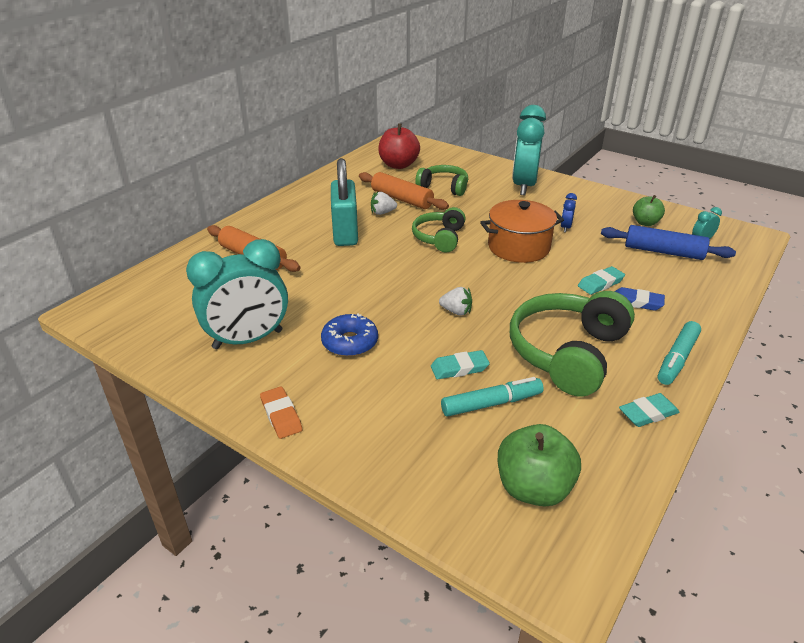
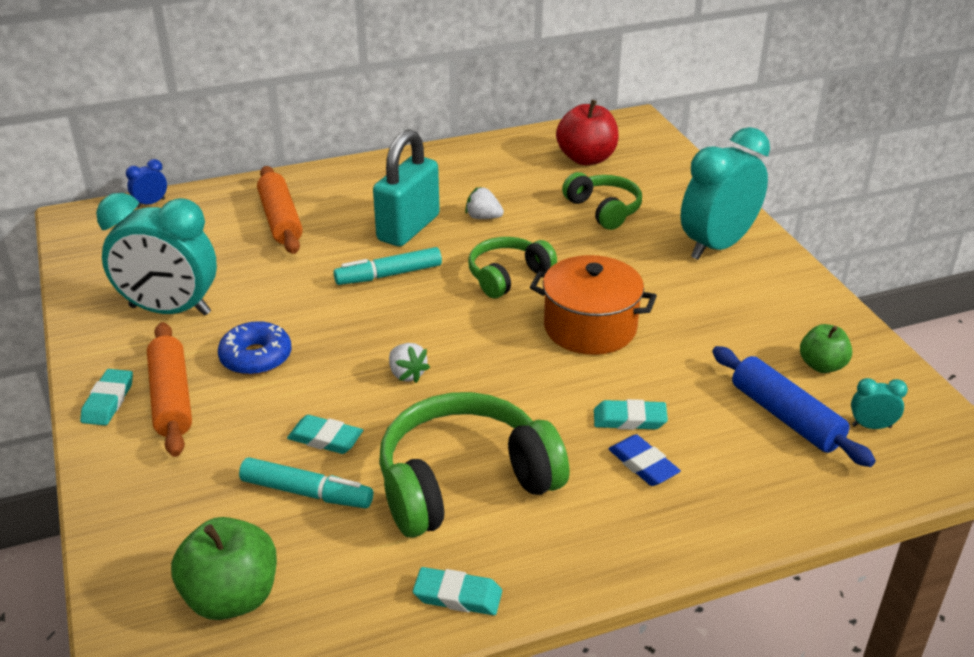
camera: 35 degrees right, 0 degrees up
orange eraser [260,386,302,439] -> turquoise eraser [80,369,133,426]
orange rolling pin [359,172,449,210] -> orange rolling pin moved to [147,322,192,457]
blue clock [561,193,577,232] -> blue clock moved to [126,159,167,208]
turquoise marker [658,321,701,385] -> turquoise marker moved to [334,247,442,285]

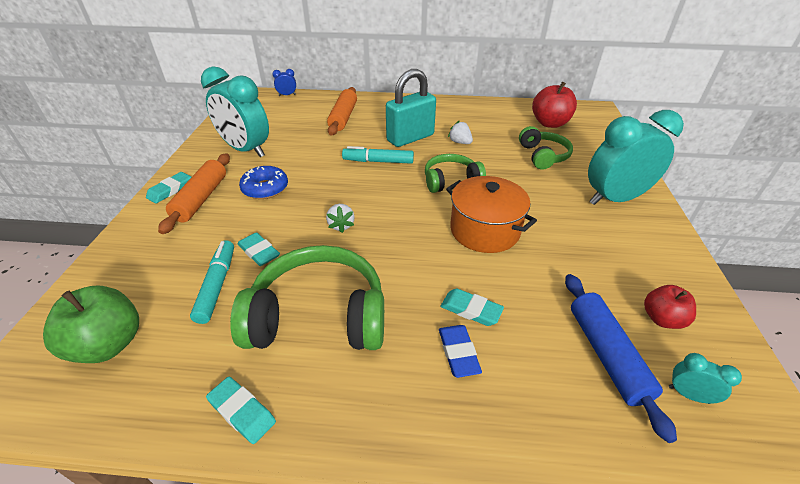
camera: 25 degrees right, 5 degrees up
turquoise marker [239,457,373,508] -> turquoise marker turned 135 degrees counterclockwise [190,240,234,324]
green apple [800,324,852,373] -> red apple [644,285,696,329]

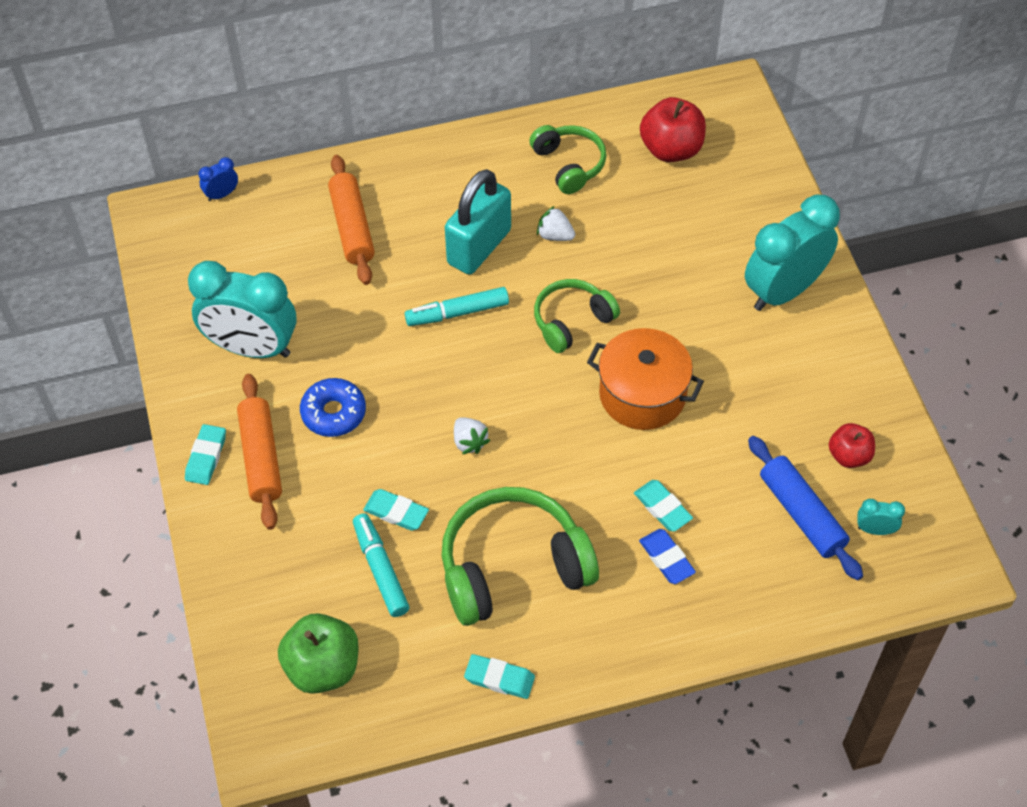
camera: 20 degrees left, 15 degrees up
turquoise eraser [440,288,504,326] -> turquoise eraser turned 45 degrees clockwise [634,480,693,532]
green headphones [519,126,573,170] -> green headphones moved to [529,125,607,194]

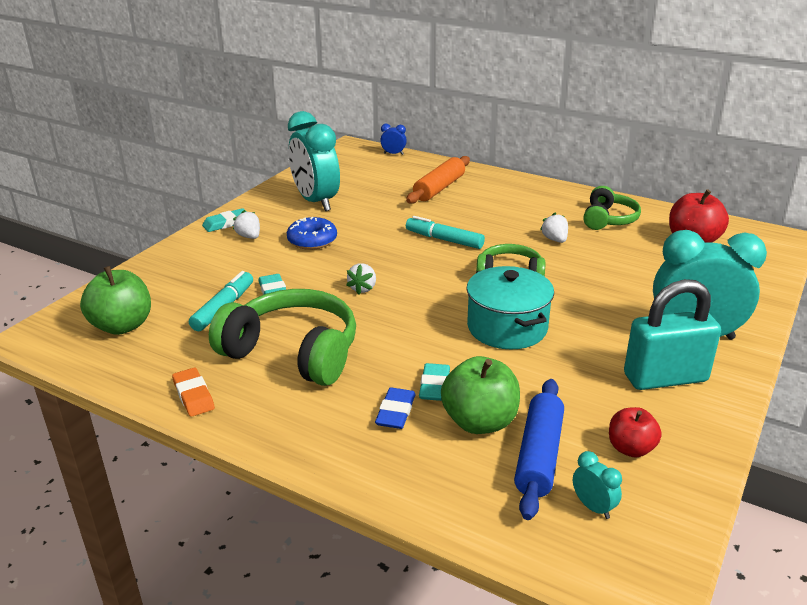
camera: 45 degrees right, 25 degrees down
orange rolling pin [237,374,282,530] -> white strawberry [233,210,260,239]
turquoise padlock [445,169,511,275] -> turquoise padlock moved to [624,279,721,390]
turquoise eraser [464,654,535,699] -> orange eraser [172,368,215,417]
orange pot [587,328,704,430] -> turquoise pot [467,266,554,349]
none -> green apple [441,356,520,434]

